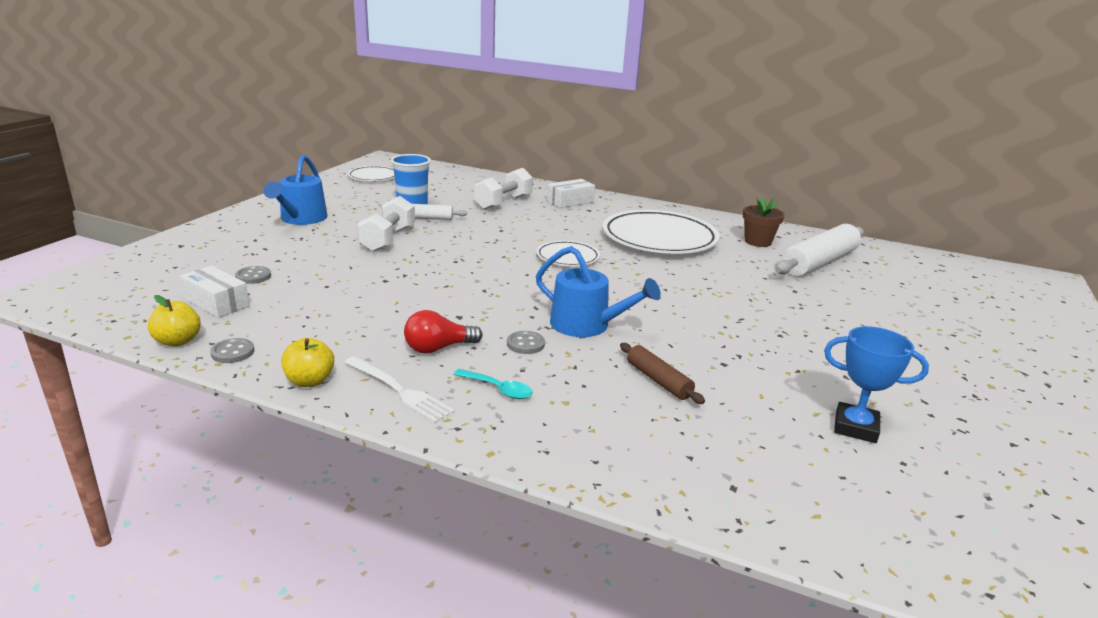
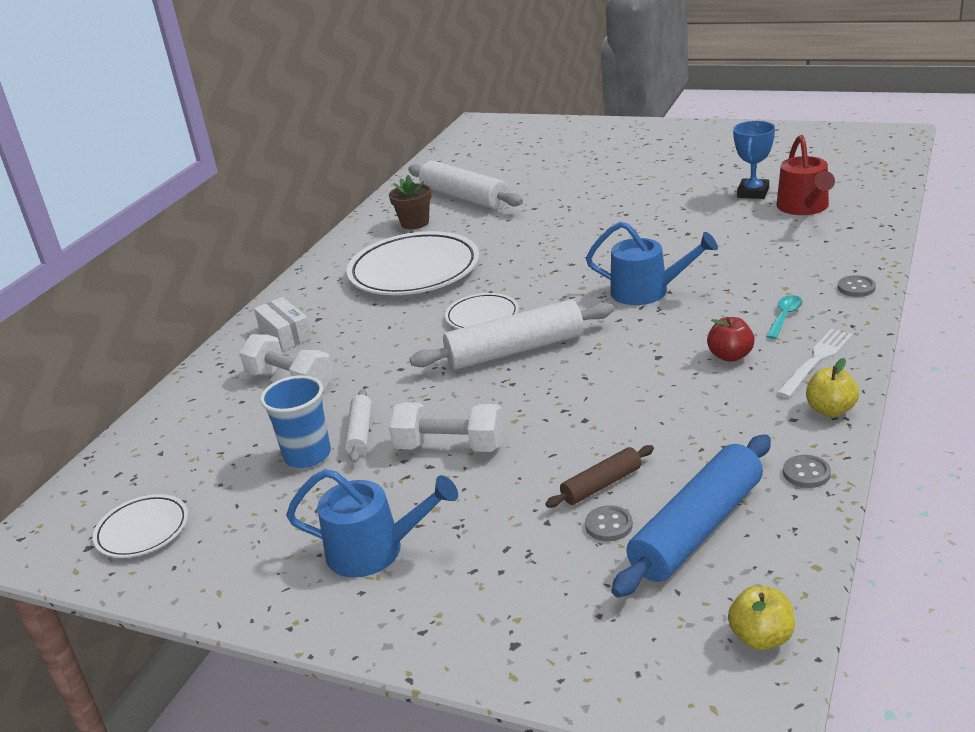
camera: 85 degrees left, 5 degrees up
yellow apple [148,295,201,347] -> yellow apple moved to [728,585,795,650]
white box [180,266,249,318] -> blue rolling pin [611,434,771,598]
red light bulb [404,310,482,354] -> red apple [707,317,755,362]
grey button [507,331,545,354] -> grey button moved to [838,275,876,297]
blue watering can [536,246,661,337] -> blue watering can turned 75 degrees clockwise [586,222,718,305]
brown rolling pin [620,343,705,404] -> brown rolling pin moved to [545,445,654,508]
none -> white rolling pin [410,300,614,370]
none -> red watering can [776,135,835,215]

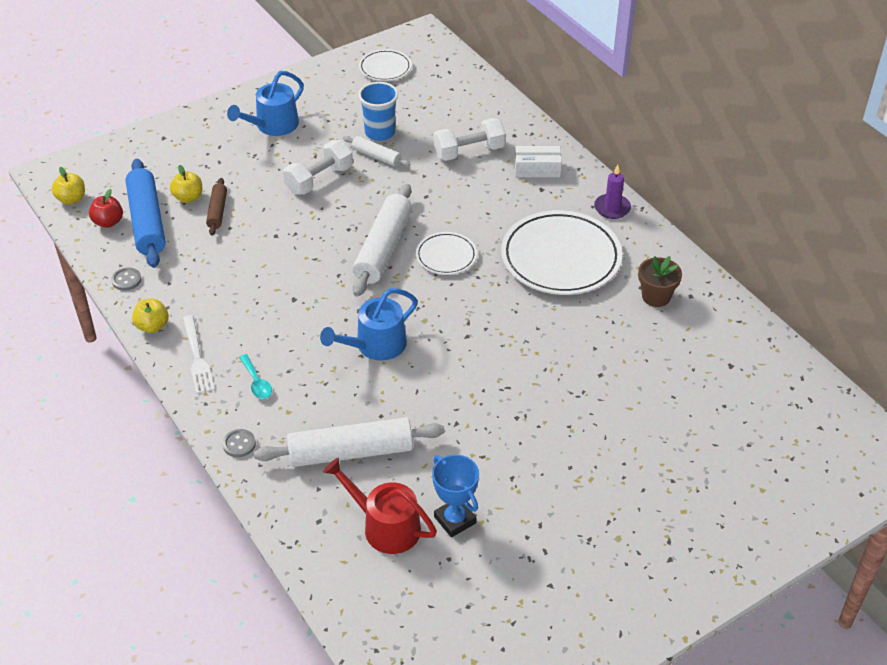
camera: 120 degrees right, 15 degrees up
white rolling pin [408,161,523,210] -> white rolling pin moved to [254,417,445,467]
grey button [585,505,633,541] -> yellow apple [170,165,202,203]
red apple [707,317,755,362] -> red apple moved to [89,189,123,228]
none -> purple candle [594,165,631,219]

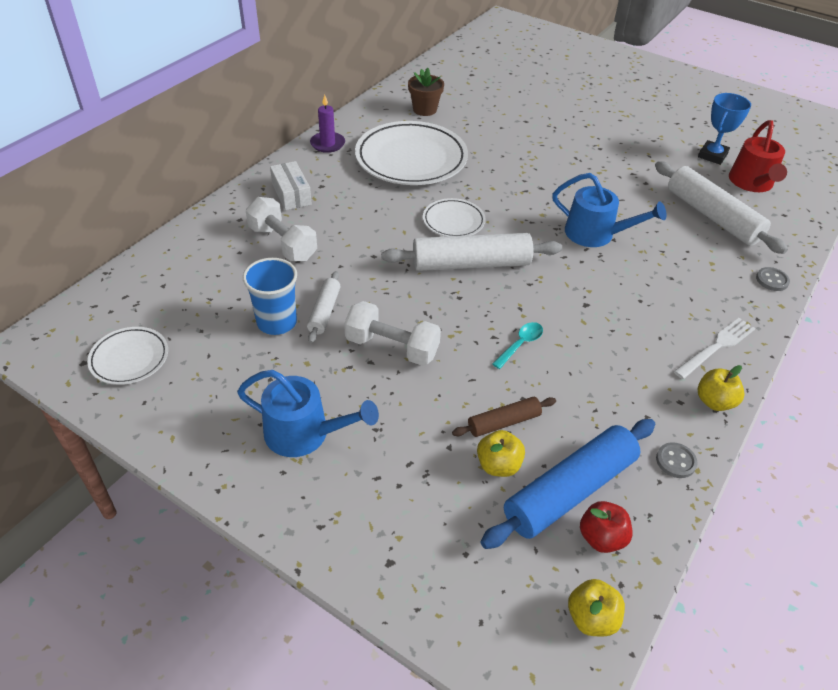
camera: 115 degrees left, 0 degrees up
turquoise spoon [239,354,272,399] -> turquoise spoon moved to [492,322,543,369]

